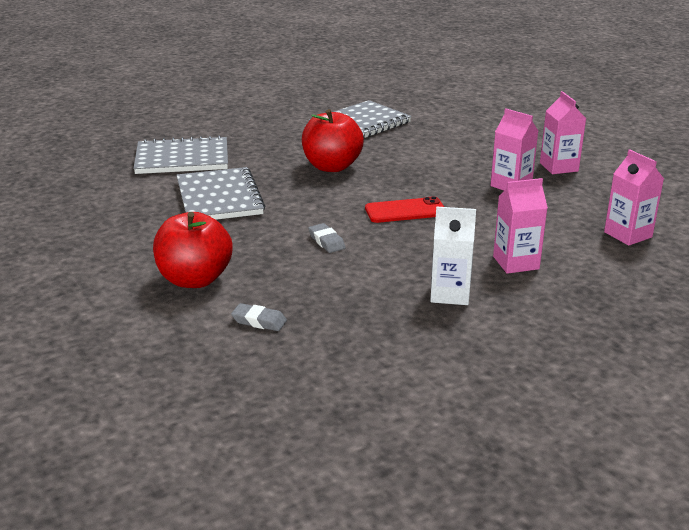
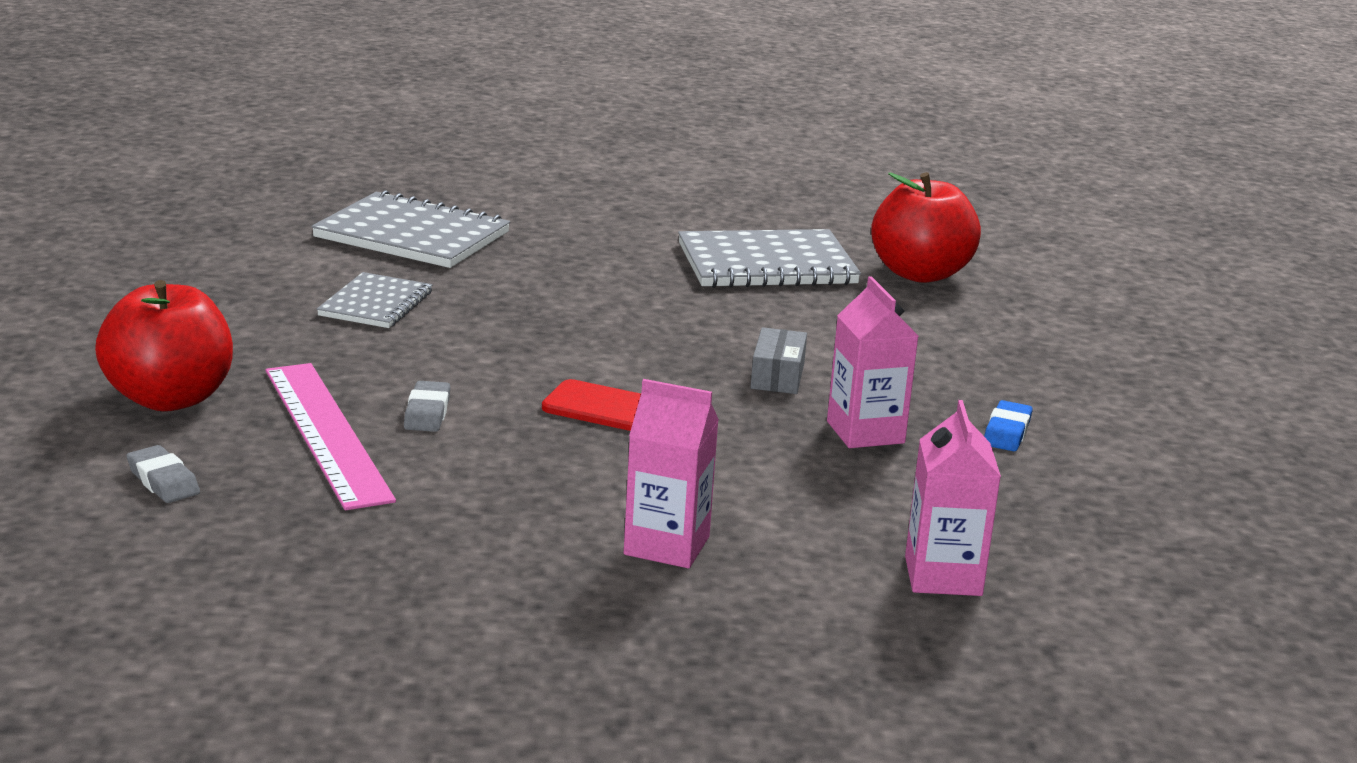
camera: 30 degrees right, 5 degrees down
grey notebook [176,167,265,220] -> grey notebook [317,272,432,328], size x0.60
red apple [302,109,364,172] -> red apple moved to [871,172,981,283]
white carton [430,206,476,305] -> none
pink carton [540,91,586,174] -> blue eraser [984,400,1032,451]
none -> pink ruler [266,363,396,510]
none -> grey box [750,327,807,394]

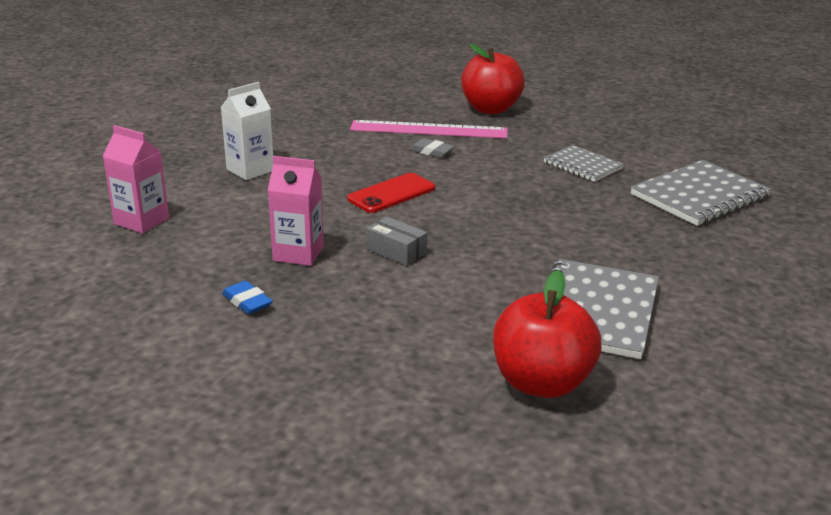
camera: 120 degrees right, 5 degrees up
grey eraser [126,445,200,503] -> none
pink carton [624,379,719,568] -> white carton [221,82,273,180]

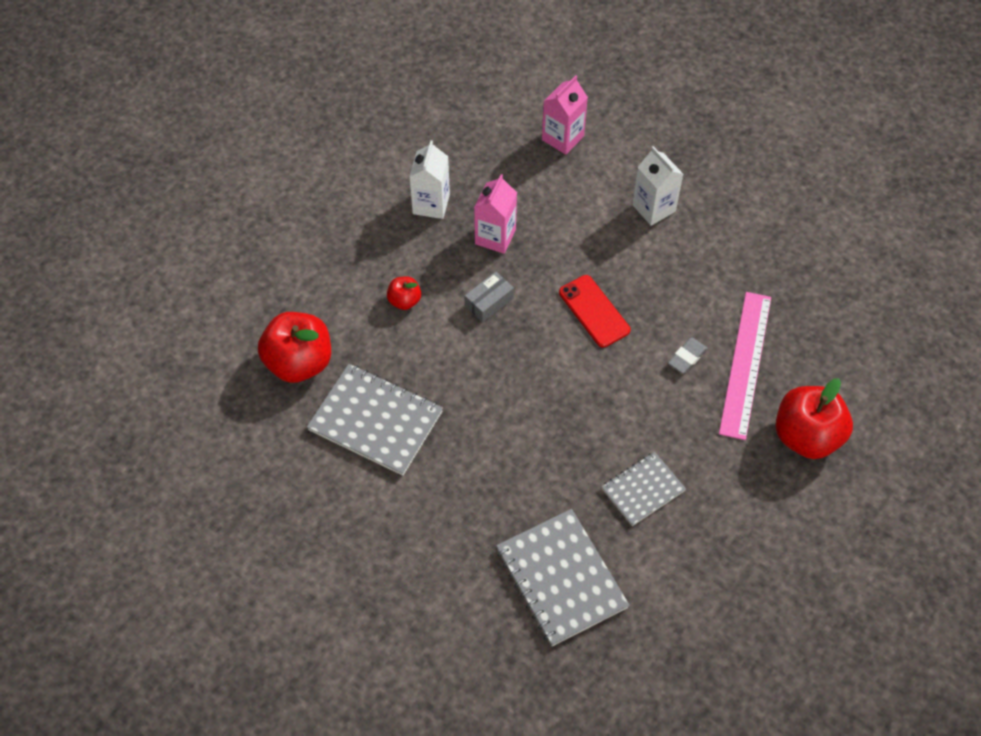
camera: 100 degrees right, 30 degrees up
blue eraser [222,281,273,314] -> white carton [409,140,450,219]
none -> red apple [387,276,421,310]

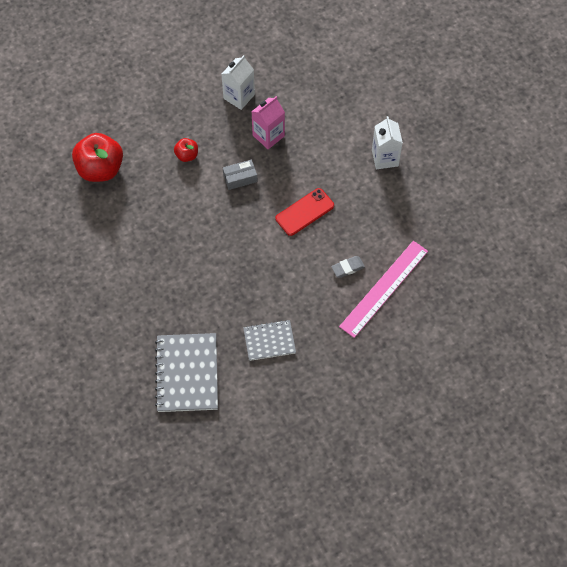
camera: 25 degrees right, 5 degrees up
grey notebook [307,364,443,476] -> none
pink carton [542,75,588,155] -> none
red phone [559,275,630,348] -> red phone turned 60 degrees clockwise [275,188,334,236]
red apple [776,378,853,459] -> none

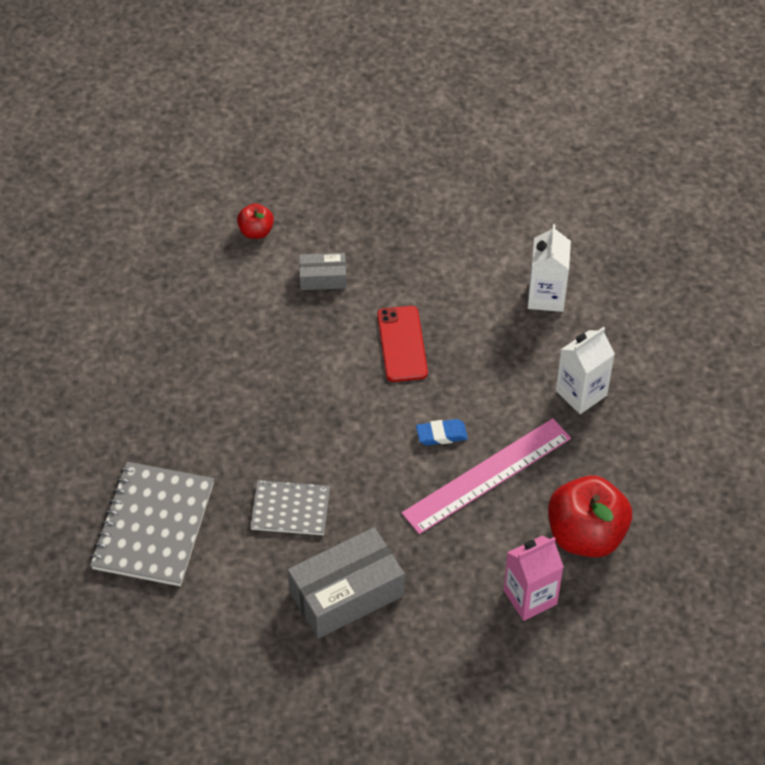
camera: 15 degrees right, 10 degrees down
red apple [72,133,123,182] -> red apple moved to [548,476,632,557]
white carton [222,55,255,110] -> white carton moved to [556,327,615,414]
pink carton [251,96,285,149] -> pink carton moved to [503,536,564,621]
red phone [275,188,334,236] -> red phone turned 75 degrees counterclockwise [377,306,428,382]
grey eraser [331,256,365,278] -> blue eraser [416,419,468,446]
none -> grey box [288,527,405,639]

